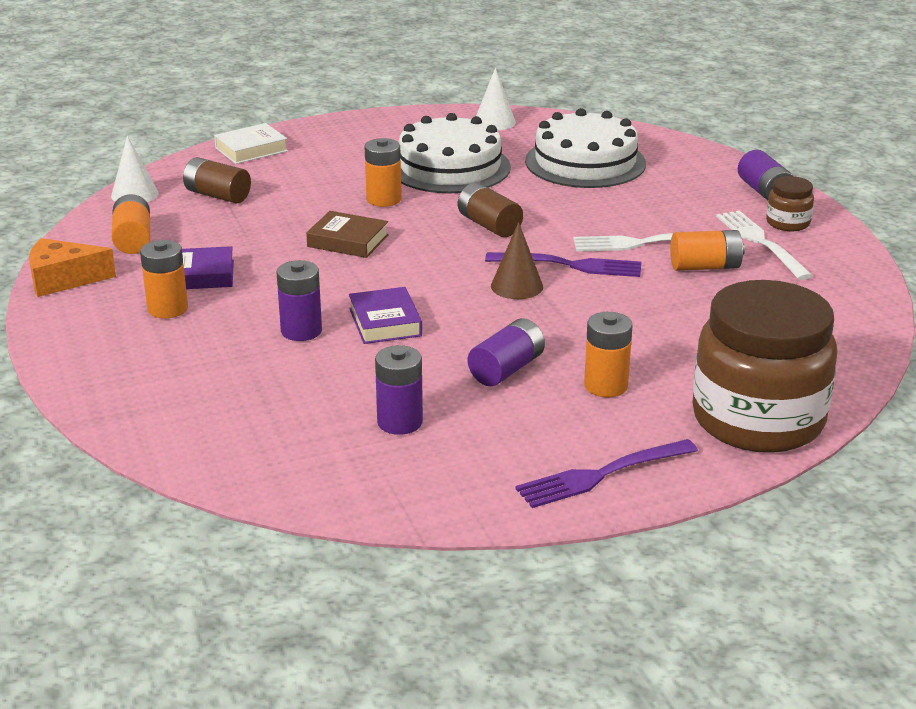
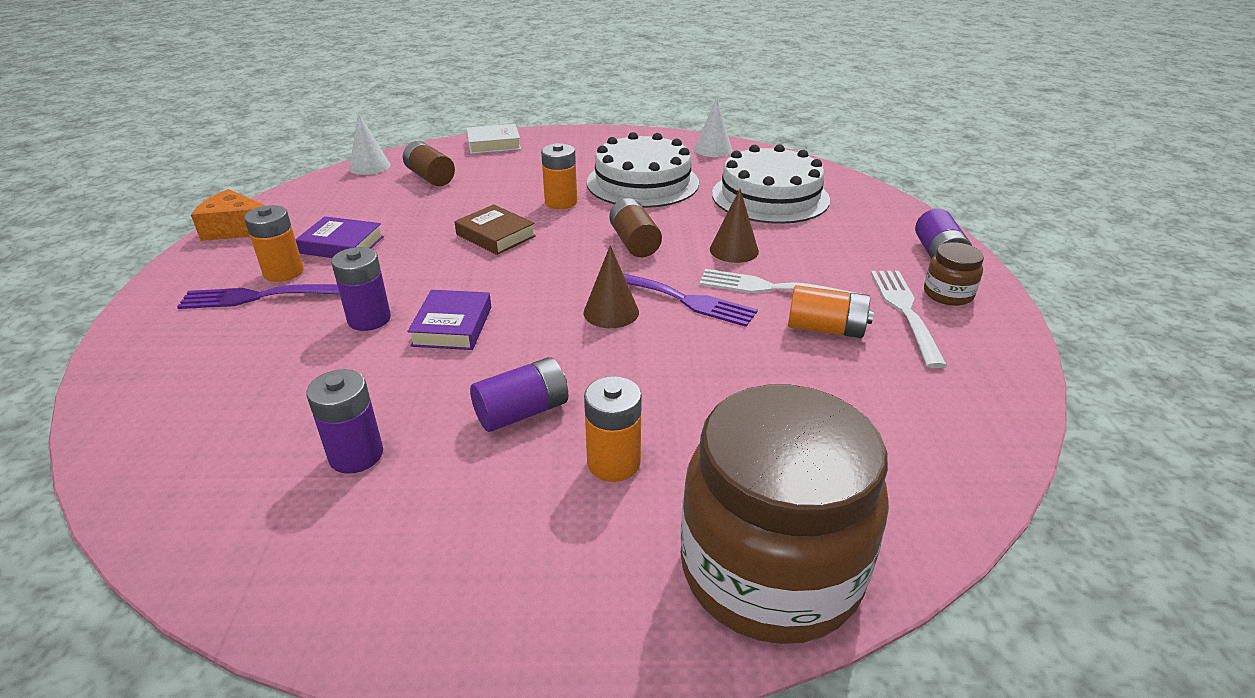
camera: 20 degrees right, 5 degrees up
orange battery [112,194,150,254] -> none
purple fork [515,439,698,508] -> purple fork moved to [177,284,339,309]
none -> brown cone [710,189,759,263]

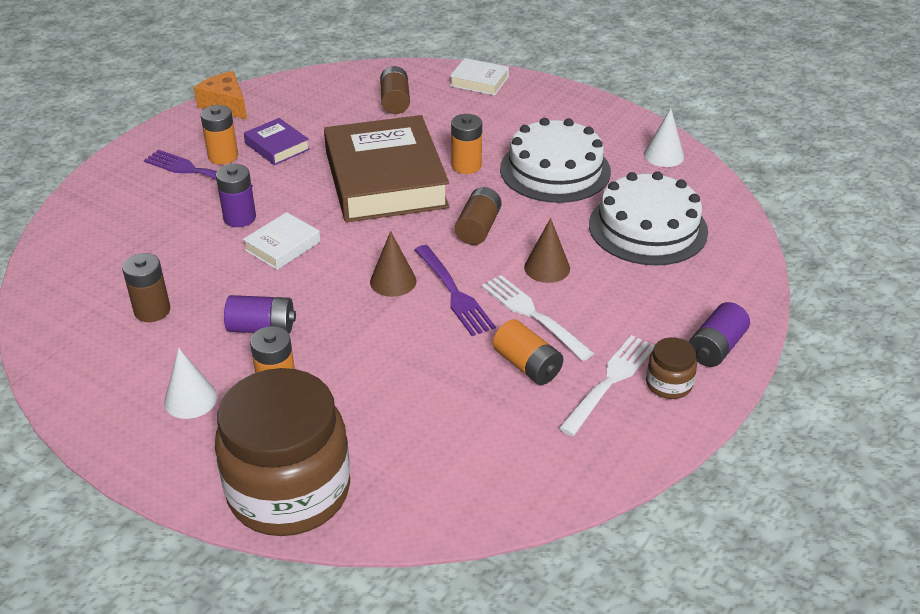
camera: 35 degrees right, 5 degrees up
purple battery [306,369,383,474] -> brown battery [122,253,170,322]
white cone [349,113,390,175] -> white cone moved to [164,348,217,419]
purple book [407,290,491,350] -> white book [243,212,321,270]
brown book [454,204,536,255] -> brown book [324,115,449,223], size x2.29

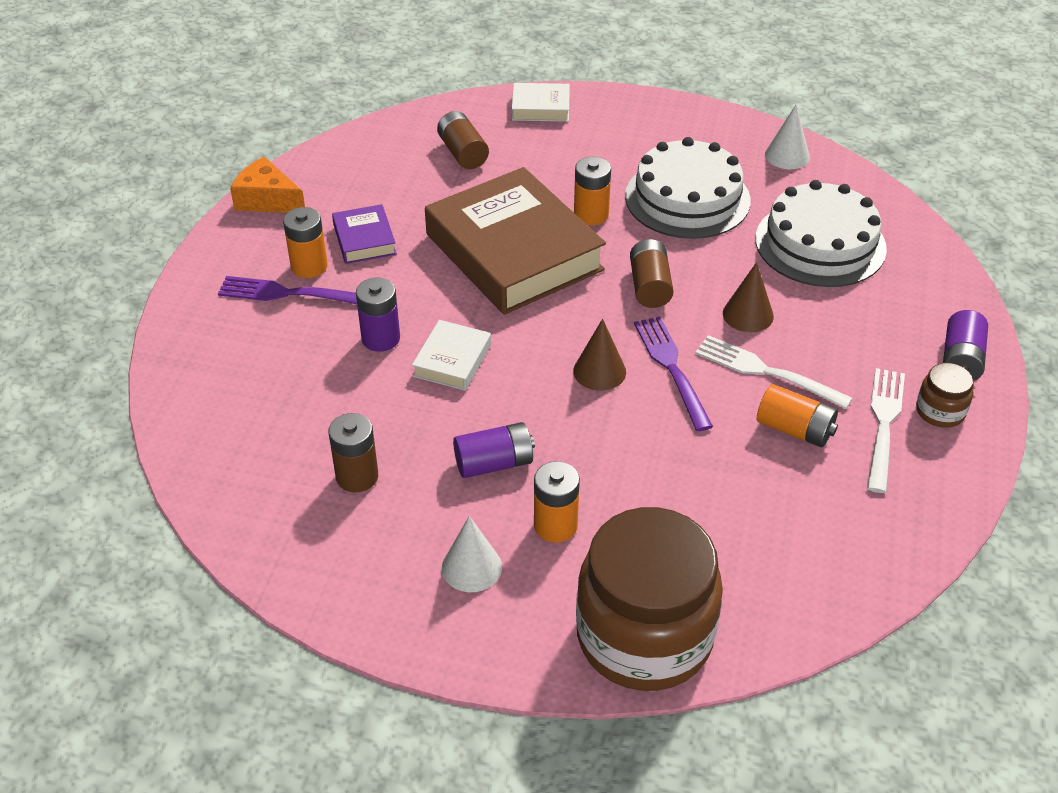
camera: 20 degrees left, 5 degrees up
purple book [244,118,310,165] -> purple book turned 45 degrees clockwise [332,204,397,264]
purple fork [415,245,496,336] -> purple fork turned 150 degrees counterclockwise [634,317,713,431]

